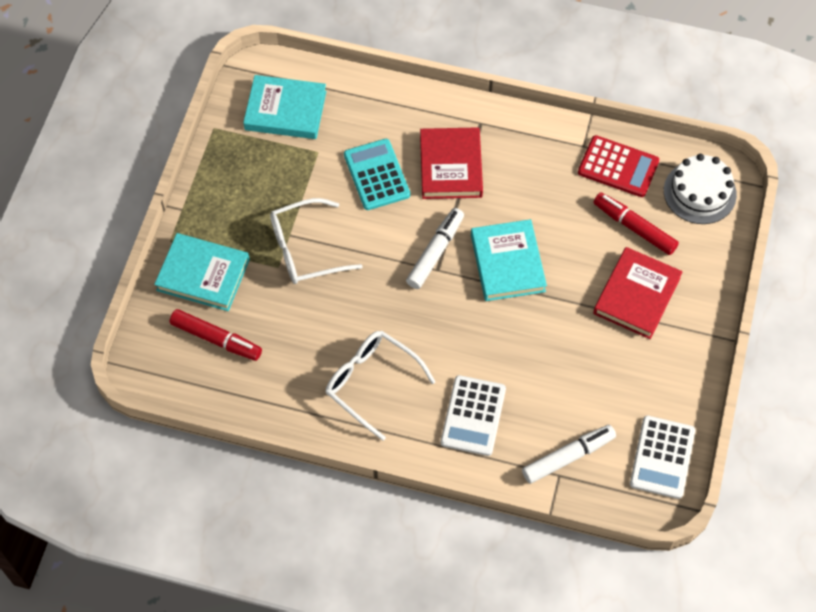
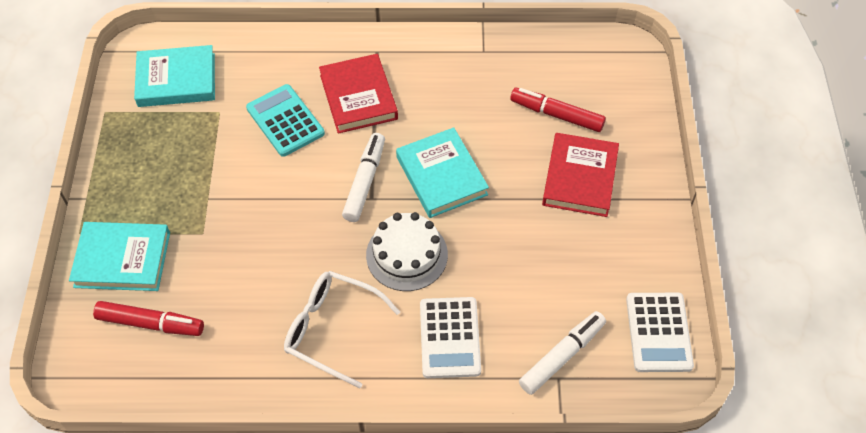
camera: 15 degrees left, 5 degrees down
white glasses [270,198,363,284] -> none
red calculator [578,135,659,197] -> none
white cake [664,154,737,224] -> white cake moved to [366,212,448,291]

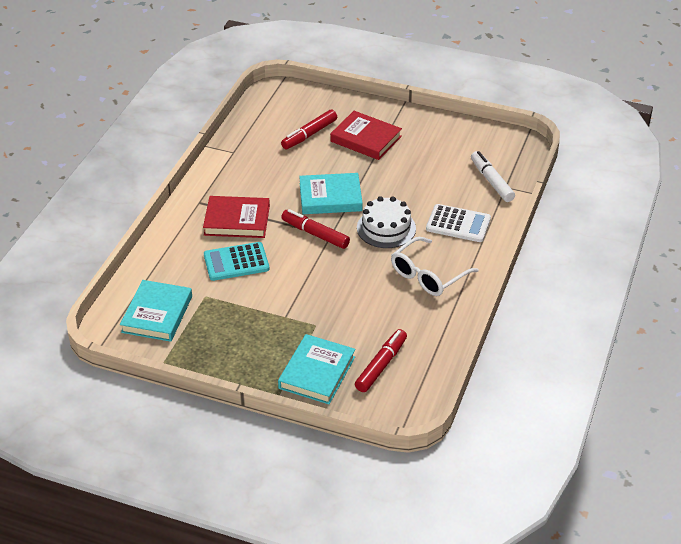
camera: 70 degrees left, 15 degrees down
white marker [342,133,385,222] -> red marker [281,209,350,249]
white calculator [626,293,694,372] -> none

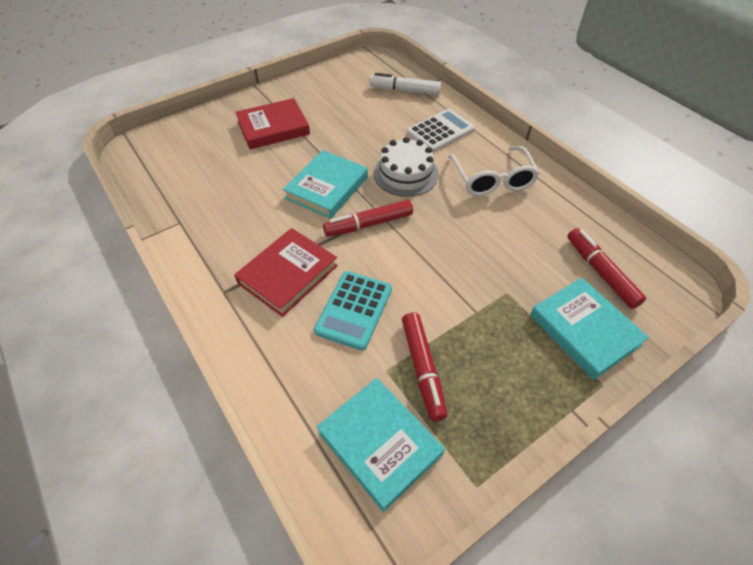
camera: 55 degrees left, 10 degrees up
red marker [281,110,337,149] -> red marker moved to [402,312,447,422]

